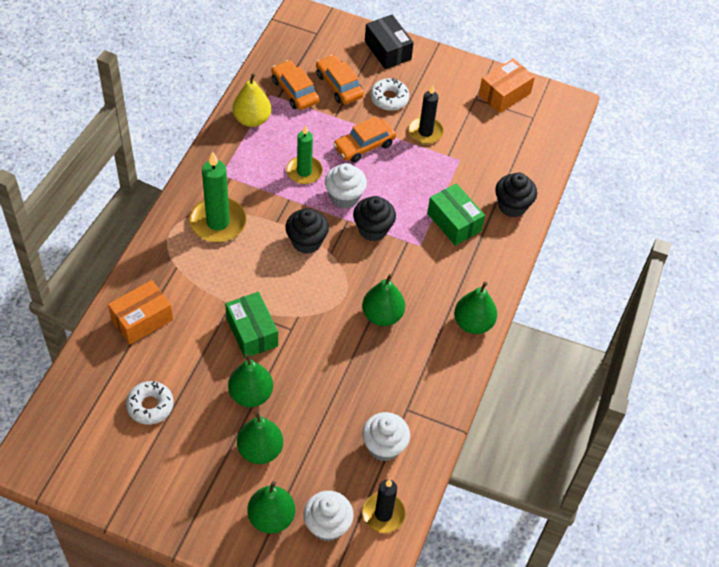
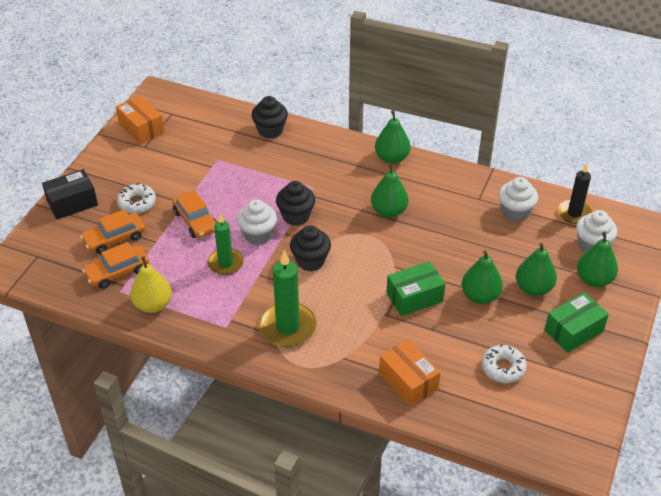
camera: 85 degrees left, 10 degrees down
black candle [409,85,444,144] -> none
green box [427,183,485,246] -> green box moved to [544,292,609,353]

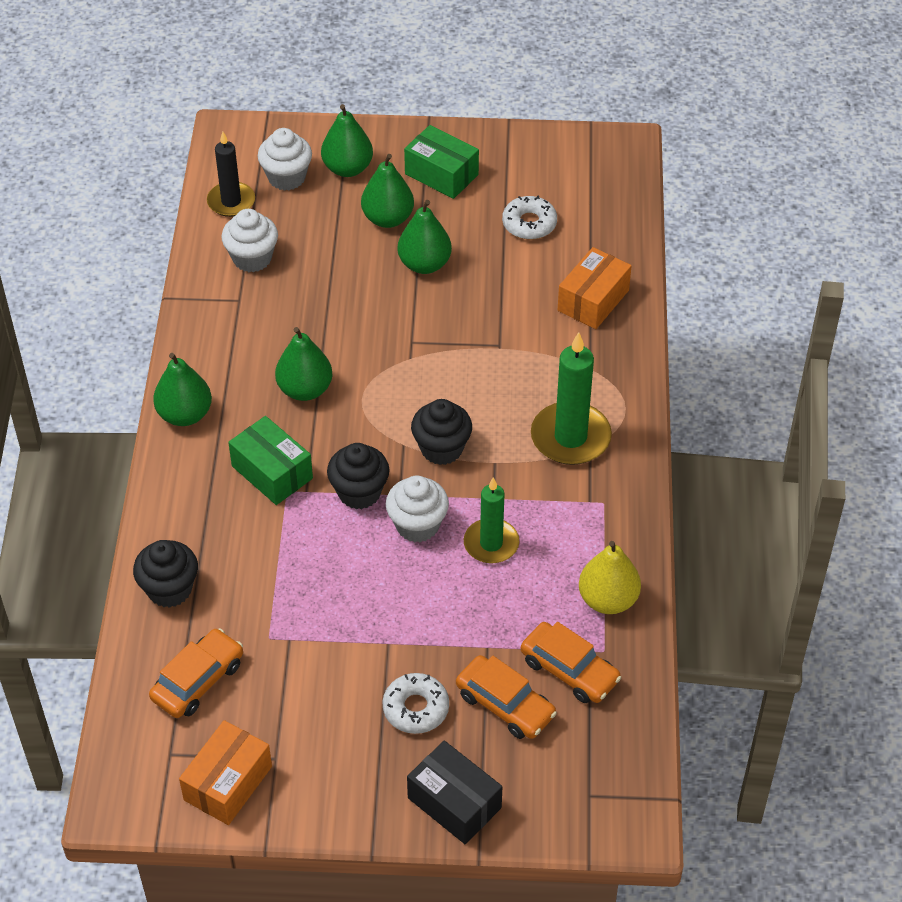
camera: 110 degrees left, 5 degrees up
orange car [172,190,217,238] -> orange car moved to [149,628,243,718]
green box [386,261,445,316] -> green box moved to [228,416,313,505]

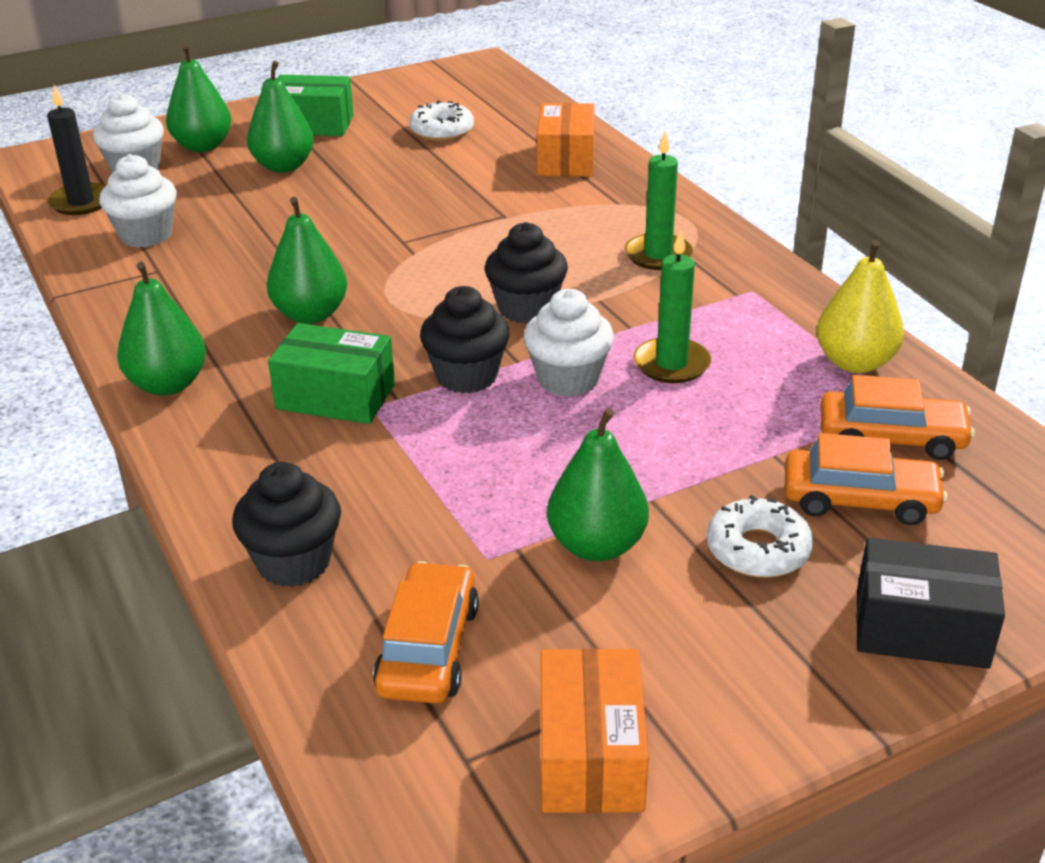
camera: 30 degrees left, 15 degrees down
green pear [397,200,452,274] -> green pear moved to [547,408,649,561]
green candle [531,332,612,465] -> green candle [625,131,693,270], size x0.66

